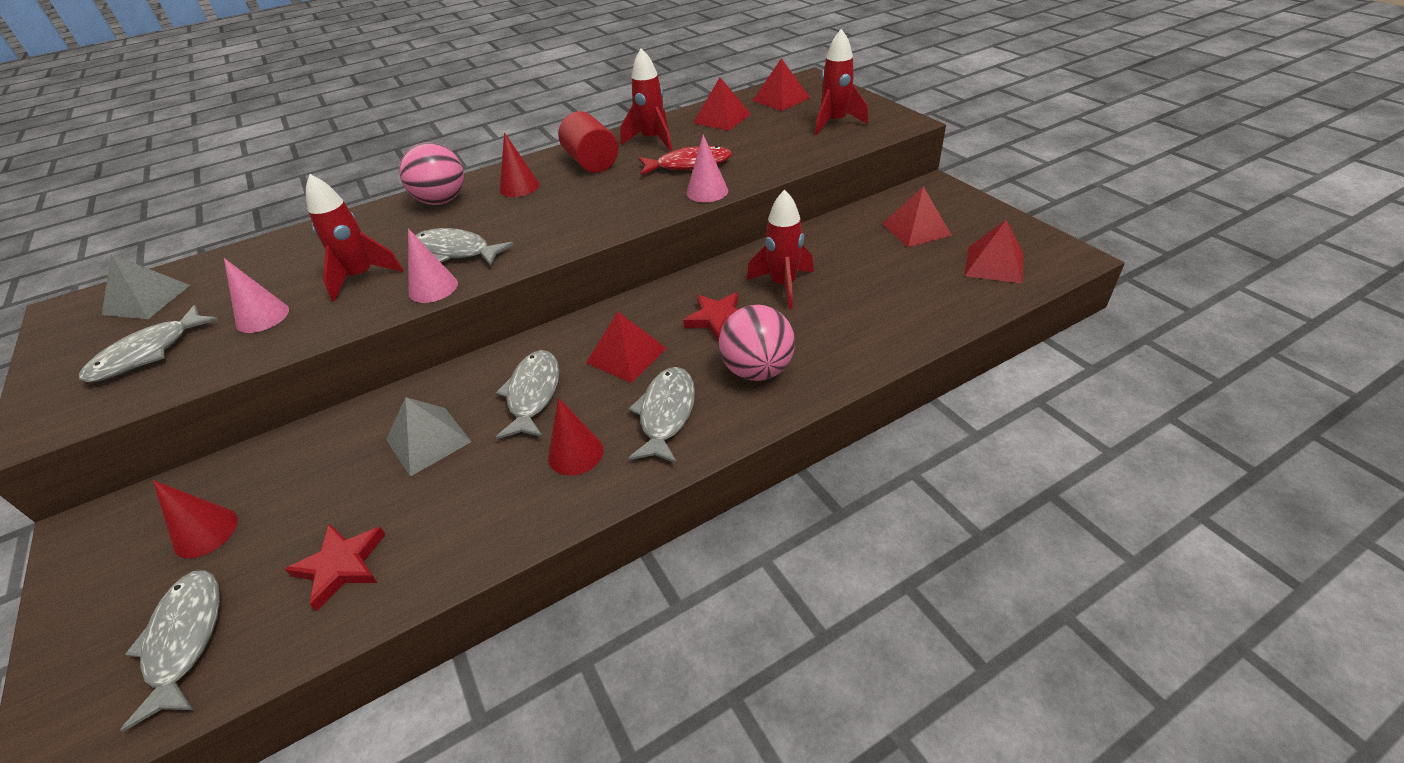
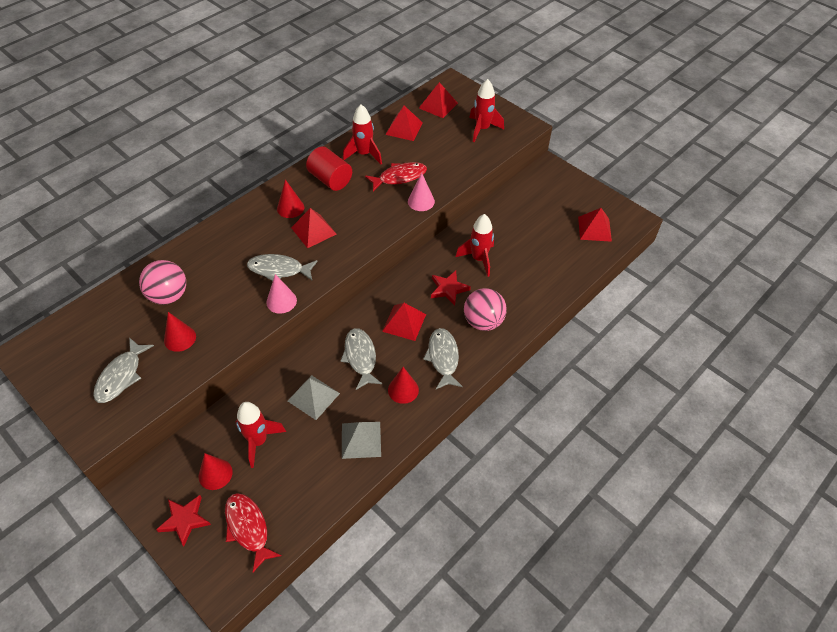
camera: 20 degrees left, 10 degrees up
grey pyramid [102,254,190,319] -> grey pyramid moved to [342,422,381,459]
grey fish [120,570,220,732] -> red fish [225,493,282,572]
pink cone [224,258,289,333] -> red cone [164,312,196,352]
red star [285,524,386,611] -> red star moved to [156,495,211,546]
red rocket [306,174,404,302] -> red rocket moved to [235,402,286,468]
pink ball [399,142,464,205] -> pink ball moved to [139,260,186,305]
red pyramid [882,186,952,247] -> red pyramid moved to [291,208,337,248]

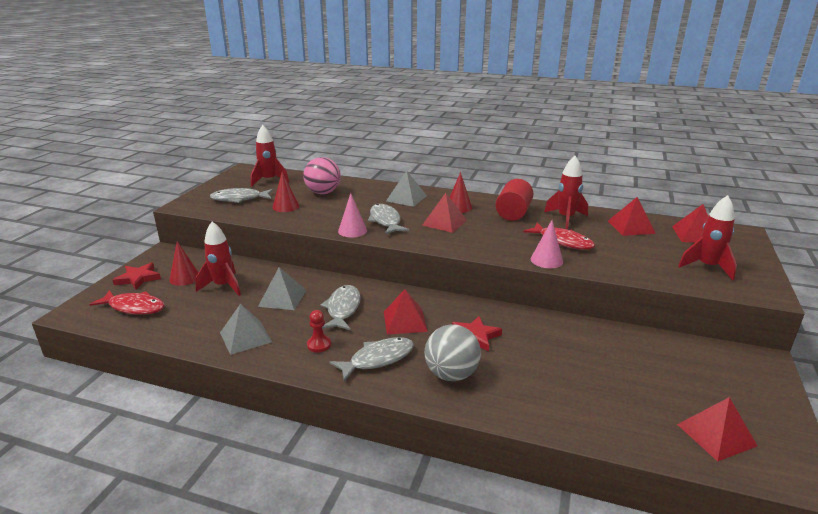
camera: 65 degrees right, 25 degrees down
red fish [225,493,282,572] -> red fish turned 75 degrees clockwise [89,290,165,315]
grey fish [340,328,382,390] -> grey fish turned 45 degrees counterclockwise [320,285,361,330]
red cone [388,367,419,404] -> red pawn [307,310,331,352]
red rocket [456,214,494,277] -> red rocket moved to [251,125,289,186]
pink ball [464,288,507,331] -> grey ball [425,324,481,381]
none -> grey pyramid [386,171,427,207]

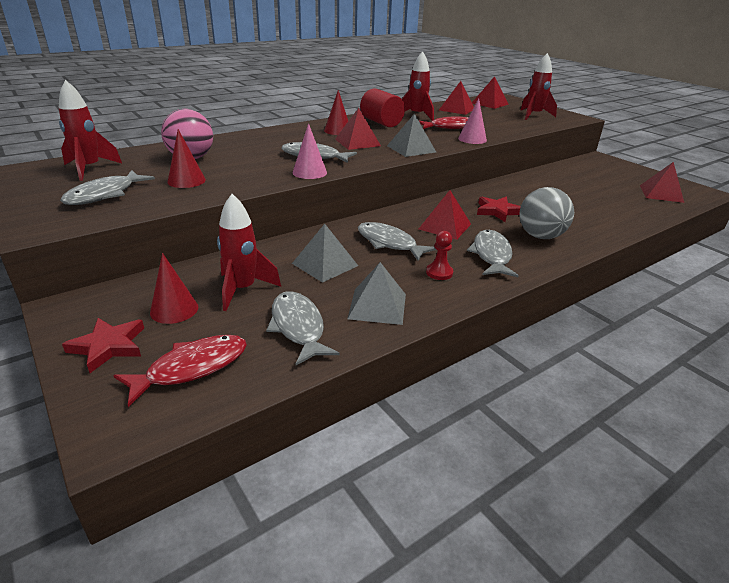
camera: 55 degrees left, 5 degrees up
grey pyramid [386,171,427,207] -> grey pyramid moved to [387,113,436,157]
none -> grey fish [266,291,339,365]

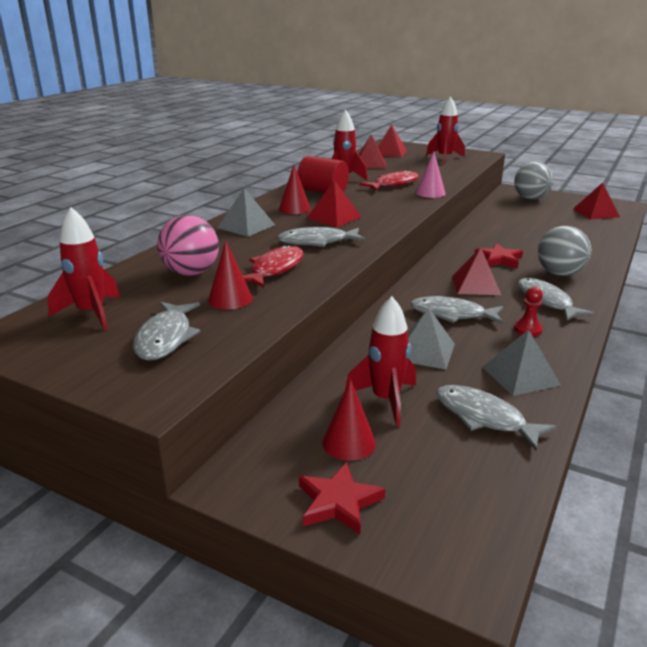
camera: 25 degrees left, 5 degrees down
red fish [113,335,247,407] -> red fish moved to [242,245,304,288]
pink cone [293,123,327,179] -> none
grey pyramid [387,113,436,157] -> grey pyramid moved to [217,188,275,237]
none -> grey ball [514,162,554,200]

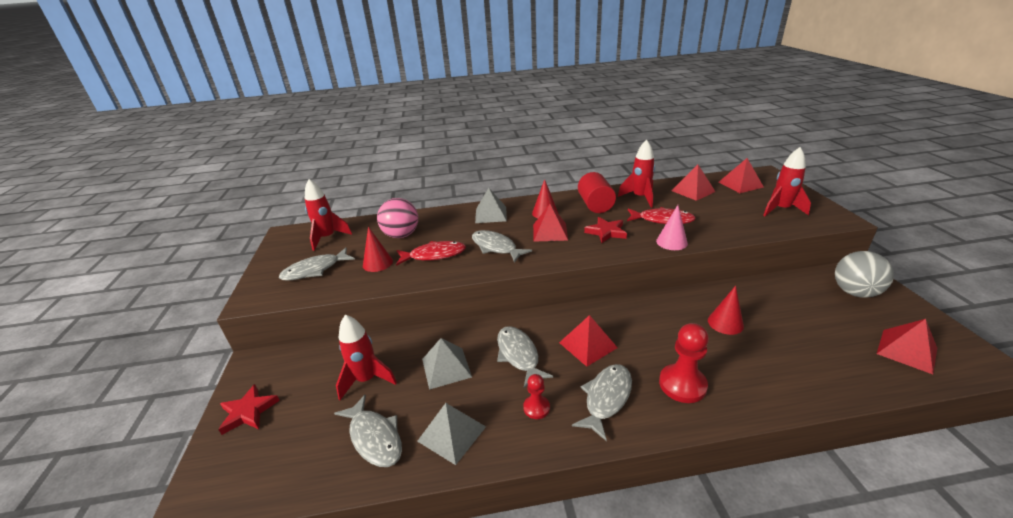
camera: 55 degrees right, 5 degrees up
red cone [322,379,376,461] -> red cone moved to [708,286,744,335]
grey fish [436,385,557,450] -> grey fish turned 135 degrees clockwise [334,395,402,467]
red star [474,244,523,268] -> red star moved to [584,217,627,243]
grey ball [538,226,591,276] -> red pawn [659,323,709,403]

